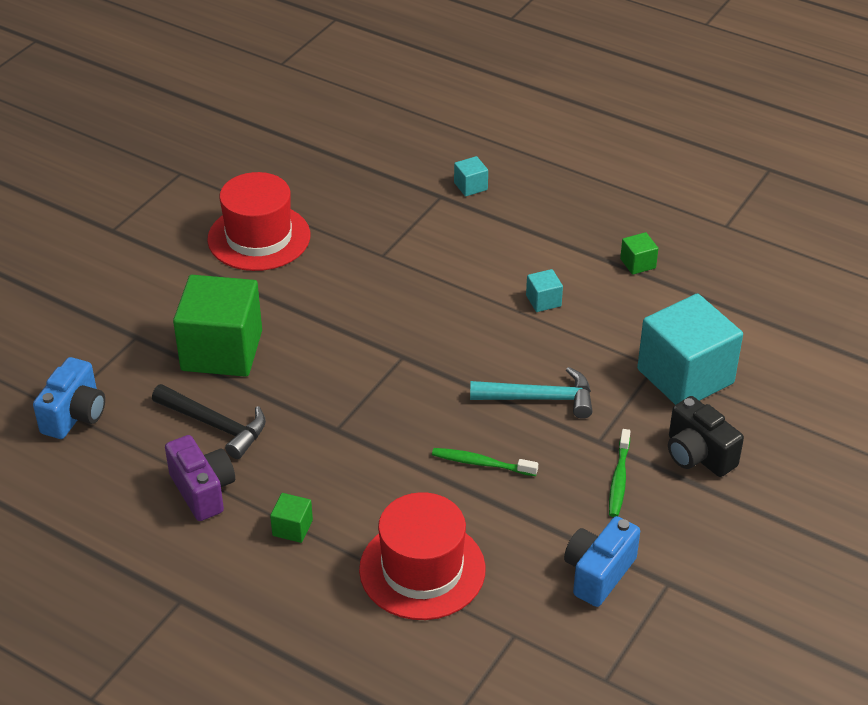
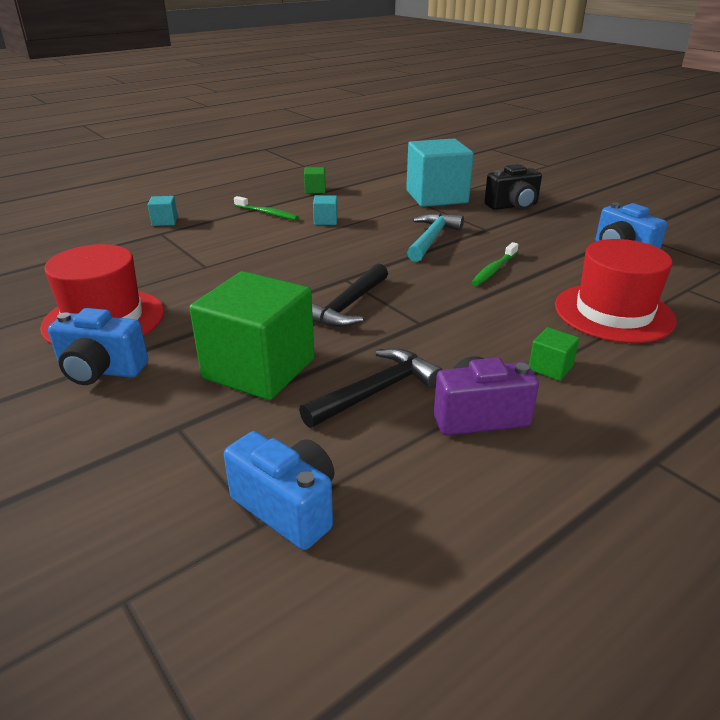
camera: 70 degrees left, 10 degrees down
green toothbrush [609,429,631,517] -> green toothbrush moved to [234,196,299,220]
none -> blue camera [48,308,148,385]
none -> black hammer [312,263,388,327]

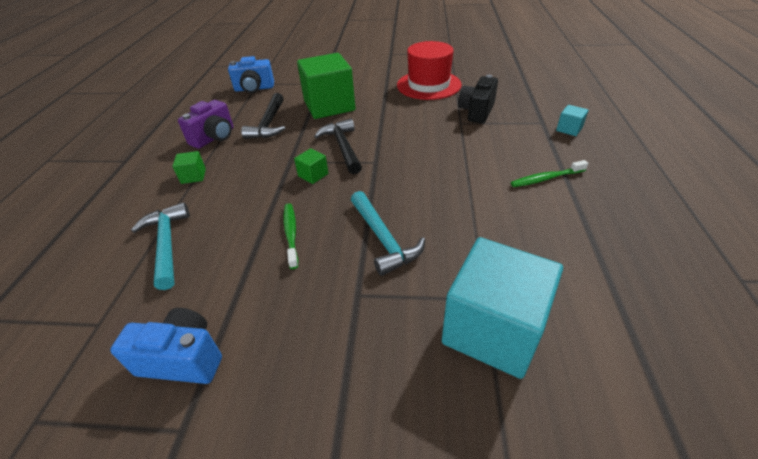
camera: 135 degrees right, 10 degrees up
blue camera [48,308,148,385] -> none
green cube [304,167,326,193] -> green cube moved to [294,148,328,184]
turquoise cube [313,195,338,225] -> none
black camera [484,164,542,210] -> black camera moved to [458,75,498,124]
red hat [555,239,676,343] -> turquoise hammer [131,202,190,290]

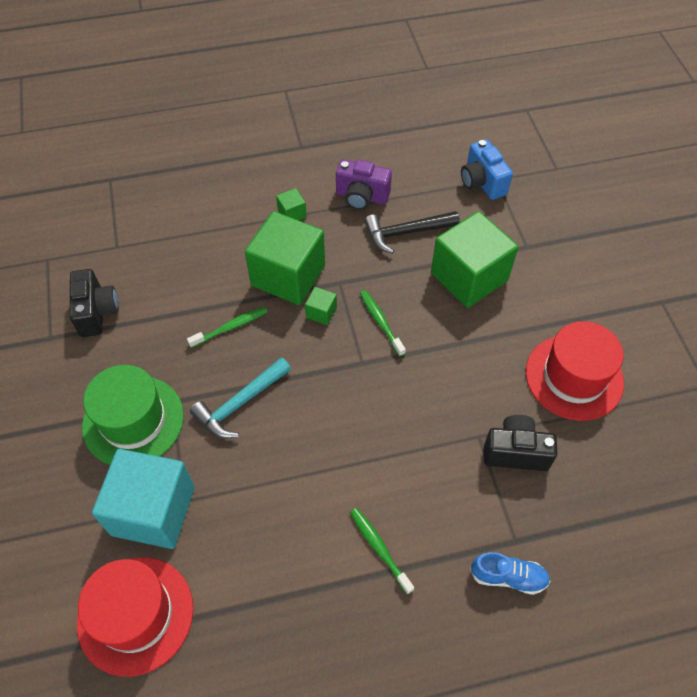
camera: 70 degrees right, 15 degrees up
blue camera [110,308,222,384] -> black camera [70,269,119,337]
turquoise hammer [131,202,190,290] -> none
black hammer [314,119,362,174] -> green toothbrush [360,290,406,357]
turquoise cube [556,105,589,136] -> blue shoe [470,552,551,595]
none -> red hat [77,557,193,677]
none -> green hat [82,365,184,465]
none -> green cube [245,211,325,305]

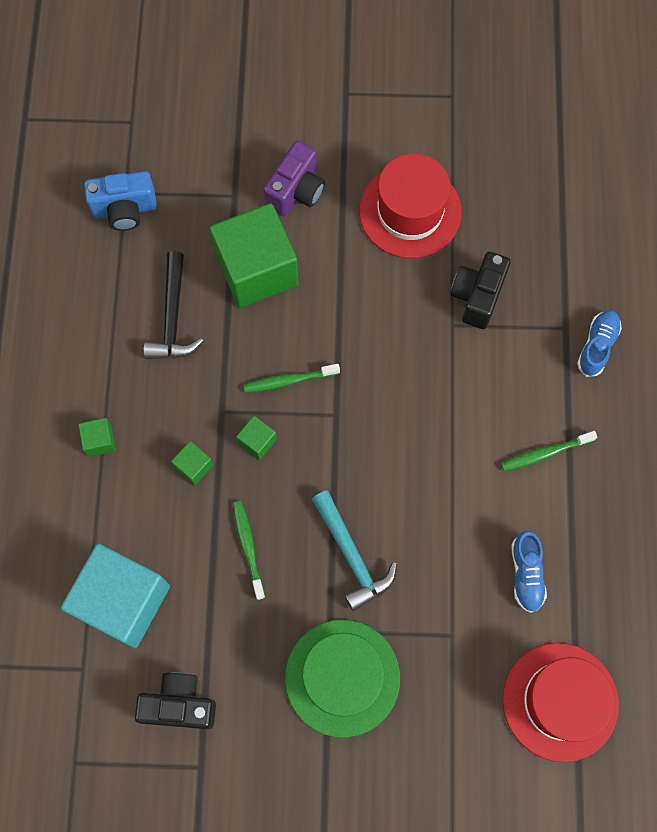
camera: 75 degrees left, 15 degrees up
turquoise cube [92,449,195,549] -> turquoise cube moved to [61,543,170,648]
green cube [245,211,325,305] -> green cube [171,441,214,486], size x0.41
purple camera [336,159,392,210] -> purple camera moved to [263,141,325,216]
none -> blue shoe [511,531,547,613]

